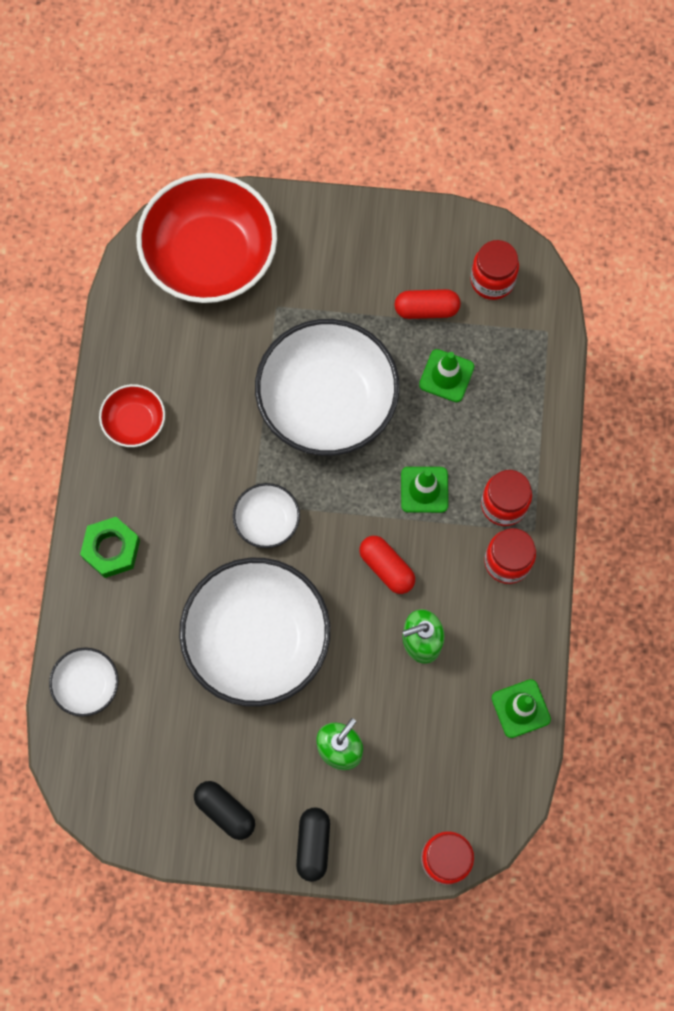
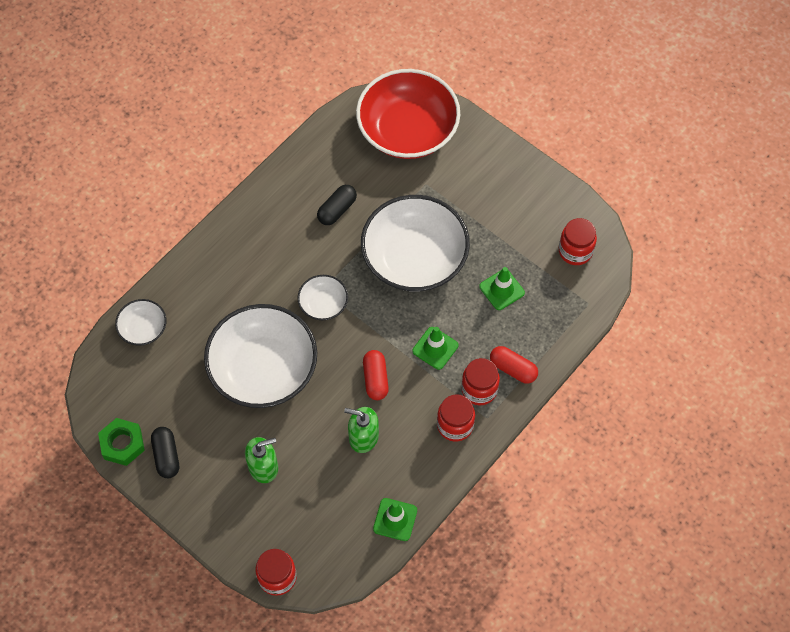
camera: 35 degrees right, 10 degrees down
green nut [80,517,140,578] -> green nut moved to [98,418,145,466]
red bowl [99,384,165,447] -> none
black capsule [296,807,330,882] -> black capsule moved to [317,185,357,225]
red capsule [394,289,461,319] -> red capsule moved to [490,346,538,384]

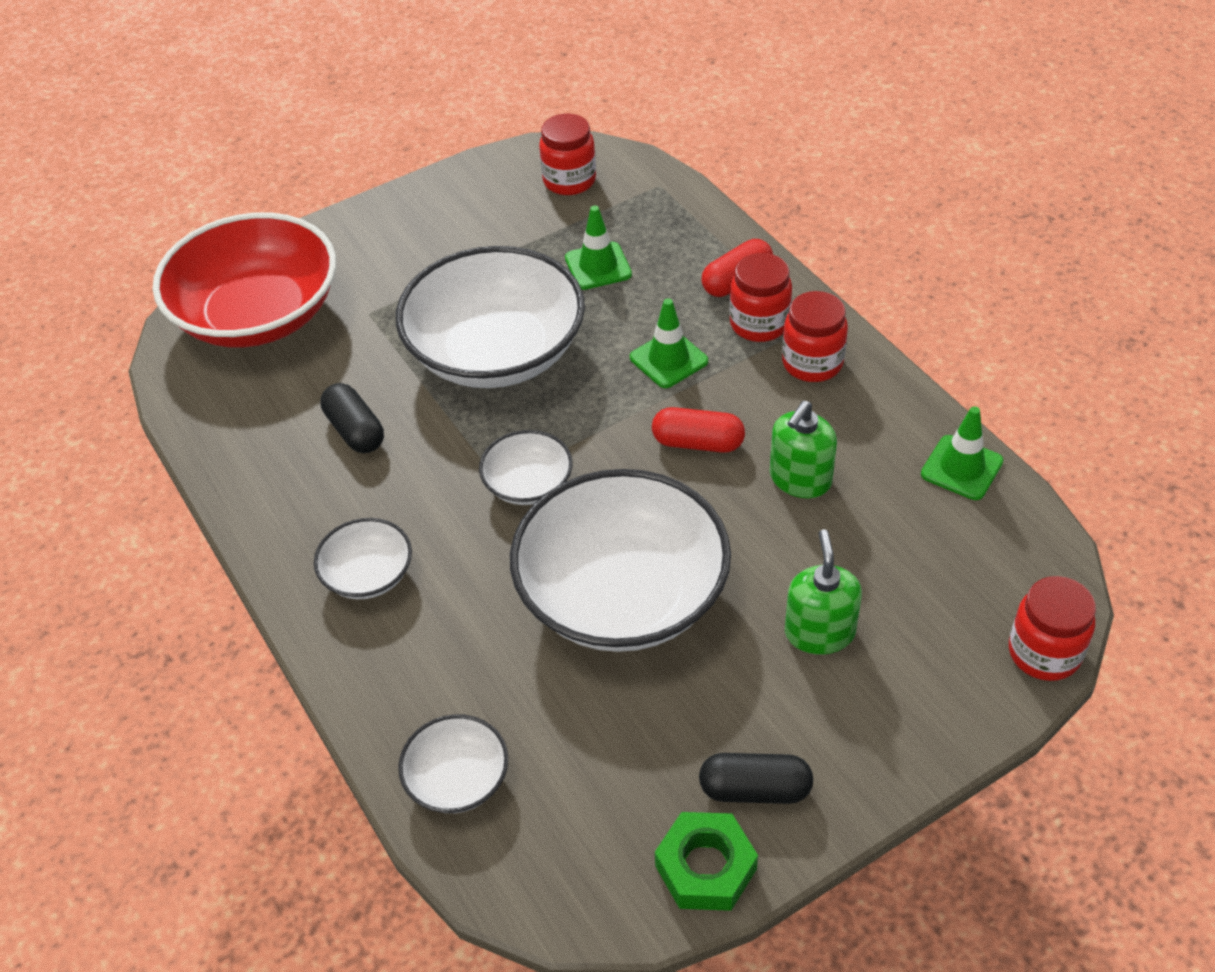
camera: 70 degrees left, 15 degrees down
none -> white bowl [314,518,412,599]

